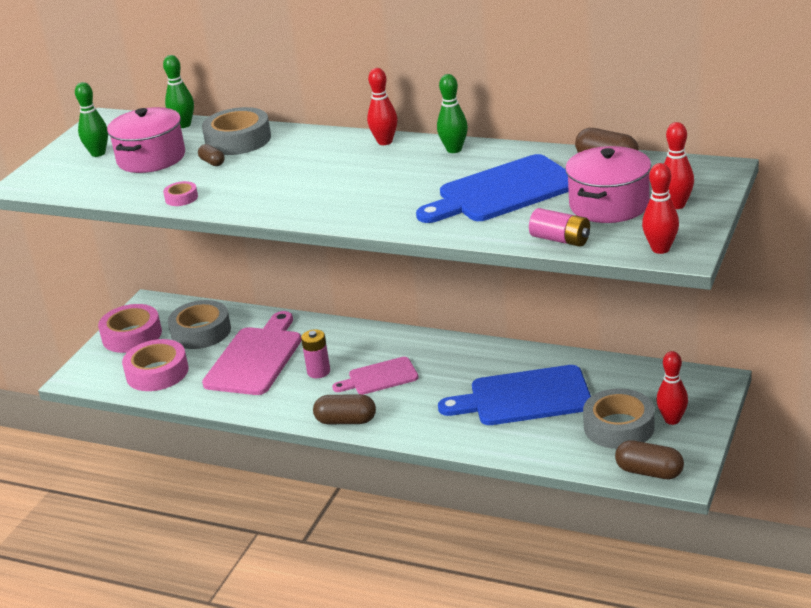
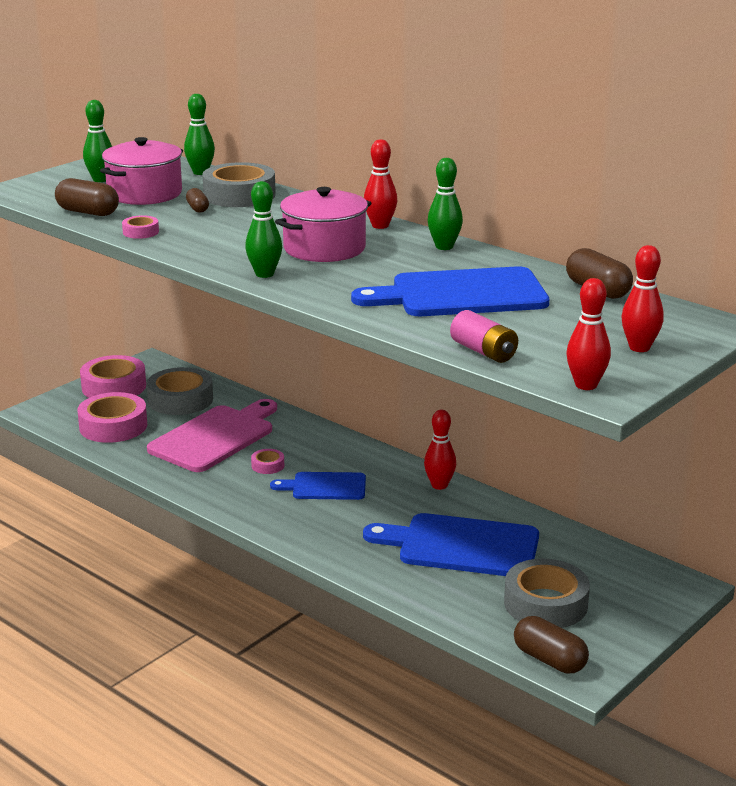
camera: 15 degrees right, 5 degrees down
pink battery [301,329,330,378] -> pink tape [251,449,284,474]
brown capsule [313,394,376,424] -> brown capsule moved to [55,178,119,216]
pink cutting board [332,357,419,395] -> blue cutting board [270,472,366,500]
pink pot [565,146,651,223] -> pink pot moved to [275,187,371,262]
red bowling pin [657,351,688,425] -> red bowling pin moved to [424,410,456,490]
none -> green bowling pin [245,181,282,278]

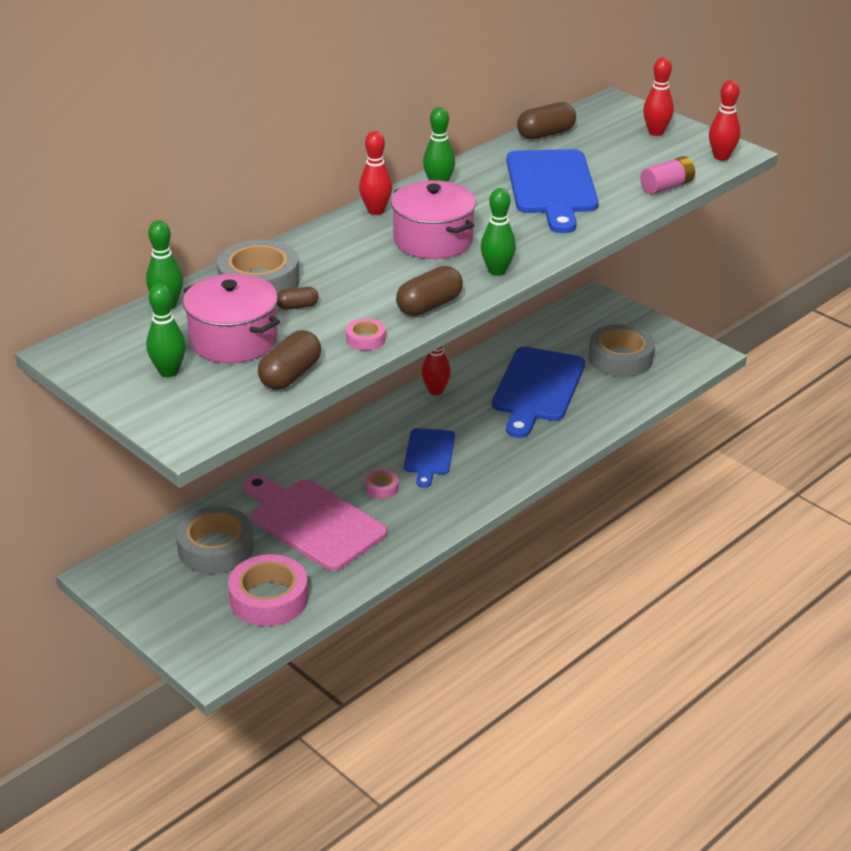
camera: 85 degrees left, 10 degrees up
pink tape [80,355,146,398] -> none
brown capsule [514,616,589,674] -> brown capsule moved to [396,266,463,316]

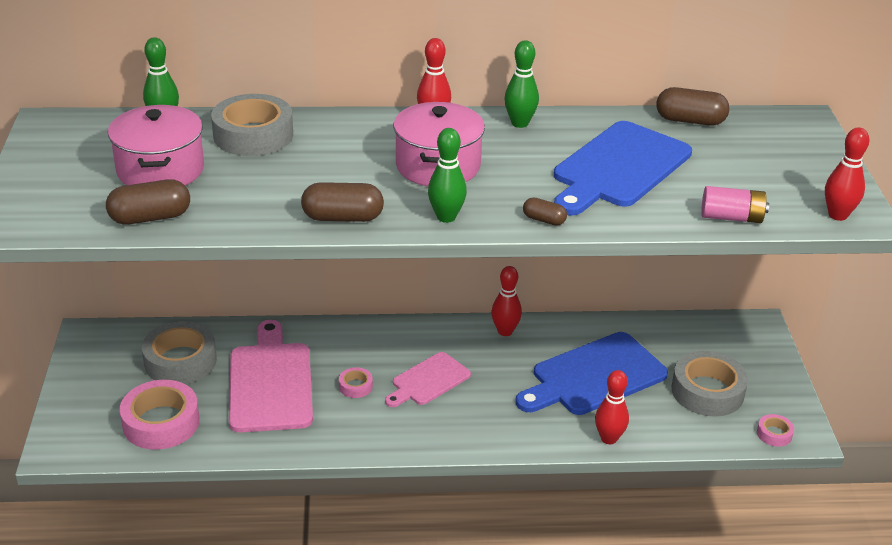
camera: 40 degrees right, 0 degrees up
green bowling pin [146,283,186,377] -> none
brown capsule [277,287,319,310] -> brown capsule moved to [523,197,567,226]
pink tape [346,318,386,351] -> pink tape moved to [757,414,794,447]
blue cutting board [404,428,455,488] -> pink cutting board [385,352,471,407]
red bowling pin [643,57,674,136] -> red bowling pin moved to [595,370,629,444]

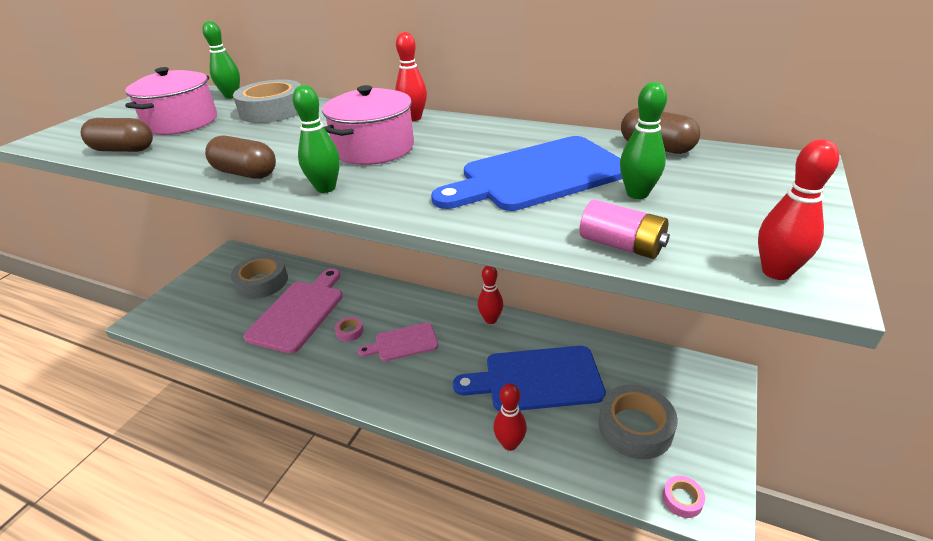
camera: 30 degrees right, 0 degrees up
pink tape [120,380,200,450] -> none
green bowling pin [504,40,539,128] -> green bowling pin moved to [620,82,667,199]
brown capsule [523,197,567,226] -> none

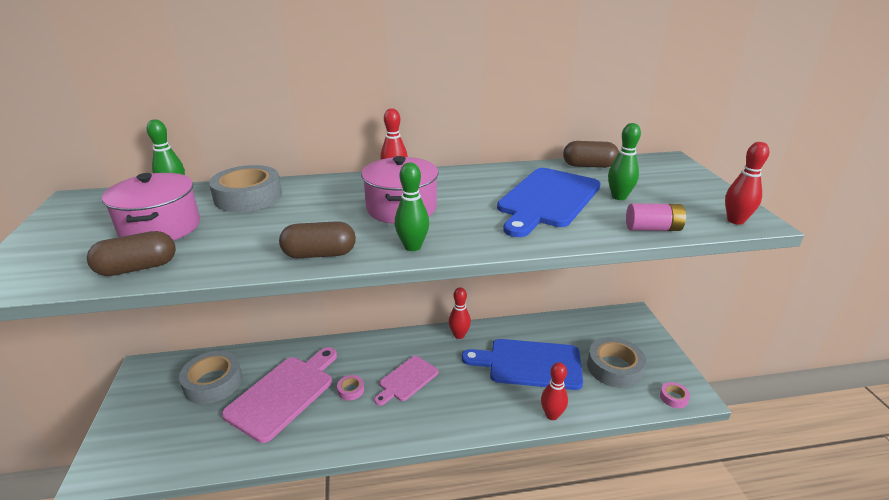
camera: 35 degrees left, 5 degrees down
pink cutting board [243,268,343,353] -> pink cutting board turned 45 degrees clockwise [222,347,337,443]
blue cutting board [453,346,606,411] -> blue cutting board turned 45 degrees clockwise [462,339,583,390]

